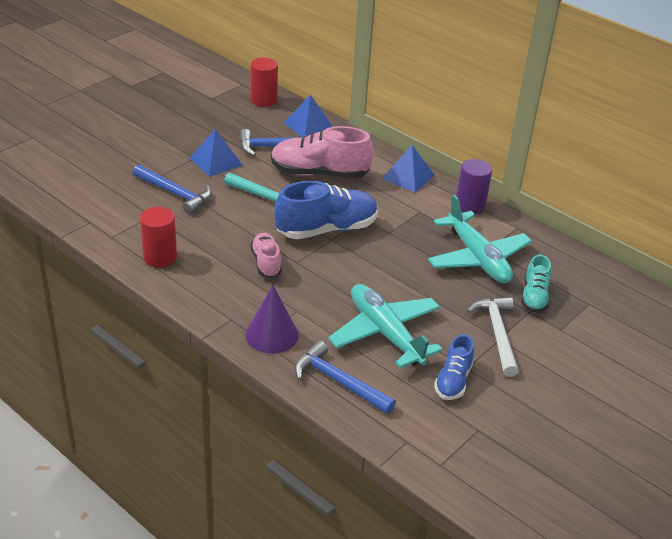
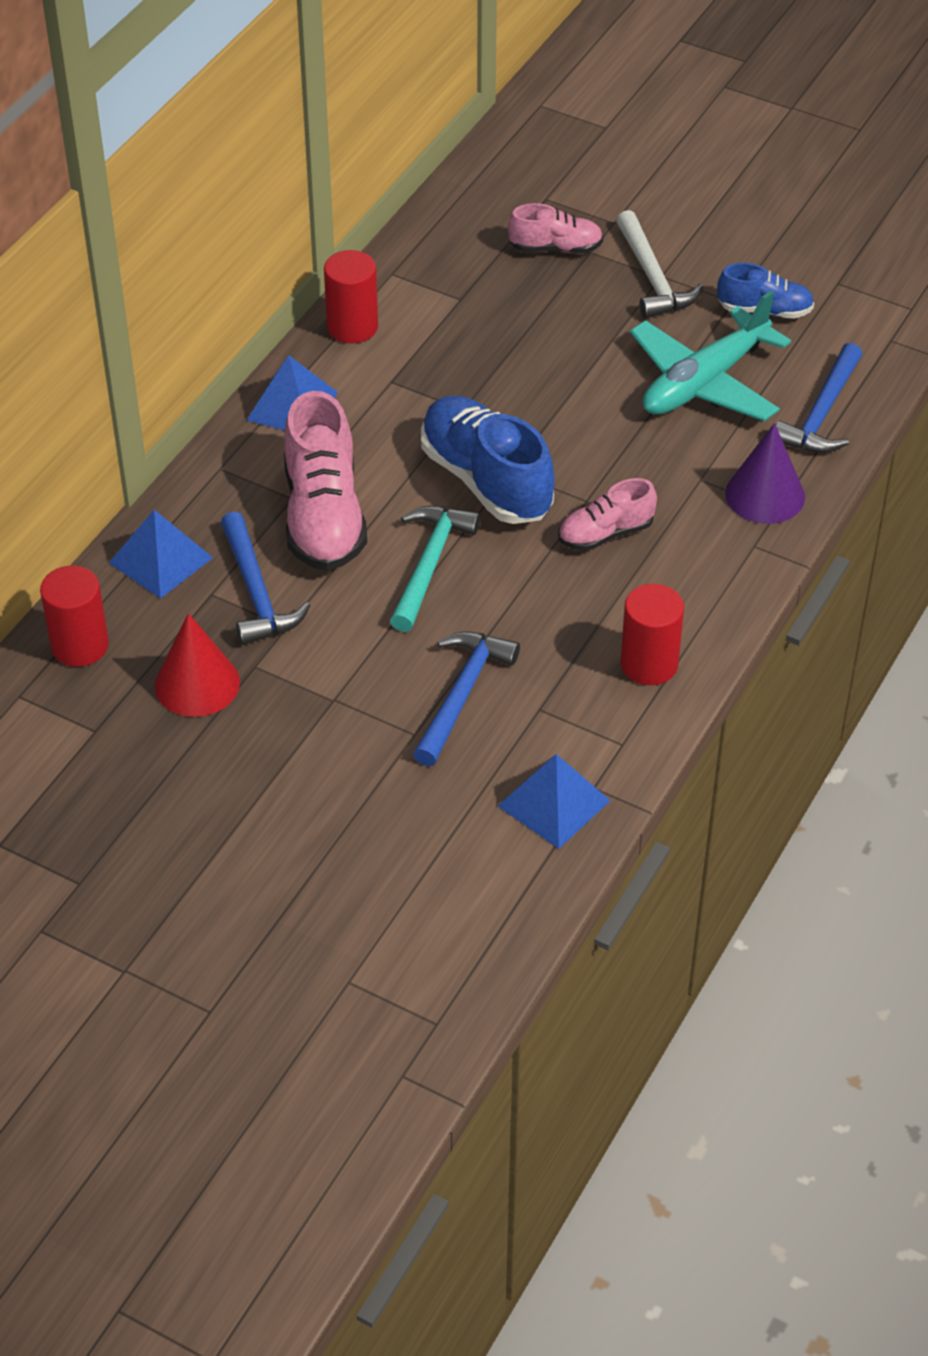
camera: 100 degrees left, 10 degrees up
blue pyramid [190,129,242,177] -> blue pyramid moved to [498,754,611,849]
turquoise plane [428,194,532,283] -> none
purple cylinder [456,159,492,215] -> red cylinder [324,250,378,343]
white hammer [467,297,519,377] -> white hammer turned 90 degrees counterclockwise [616,210,704,319]
turquoise shoe [521,255,551,313] -> pink shoe [508,203,603,253]
none -> red cone [155,613,240,717]

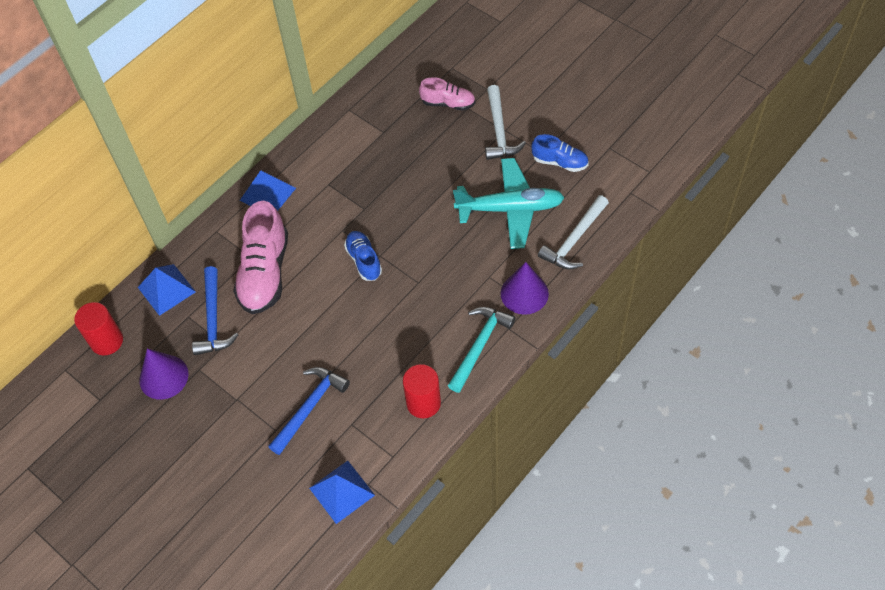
camera: 15 degrees right, 10 degrees up
red cone [155,613,240,717] -> purple cone [139,349,188,400]
red cylinder [324,250,378,343] -> none
turquoise hammer [390,506,481,632] -> turquoise hammer moved to [448,307,515,393]
blue shoe [421,396,554,524] -> blue shoe [344,231,382,281], size x0.56
pink shoe [558,478,657,551] -> none
turquoise plane [630,291,791,421] -> turquoise plane turned 150 degrees counterclockwise [453,158,565,249]
blue hammer [776,343,863,453] -> white hammer [538,195,609,269]

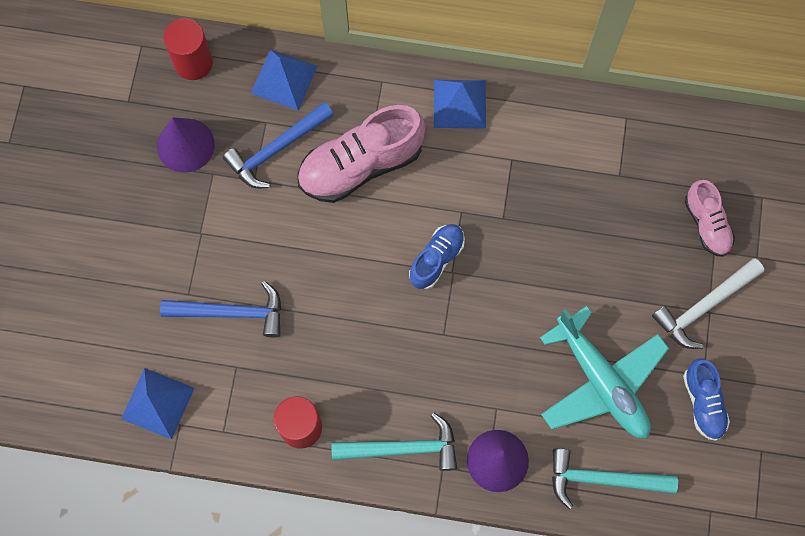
camera: 55 degrees right, 15 degrees up
white hammer [538,195,609,269] -> turquoise hammer [552,448,678,509]

